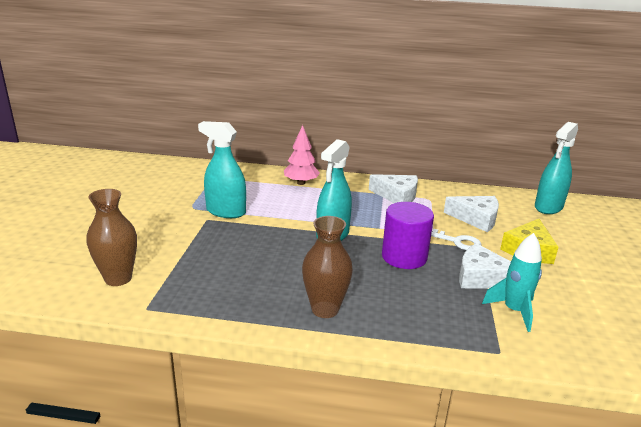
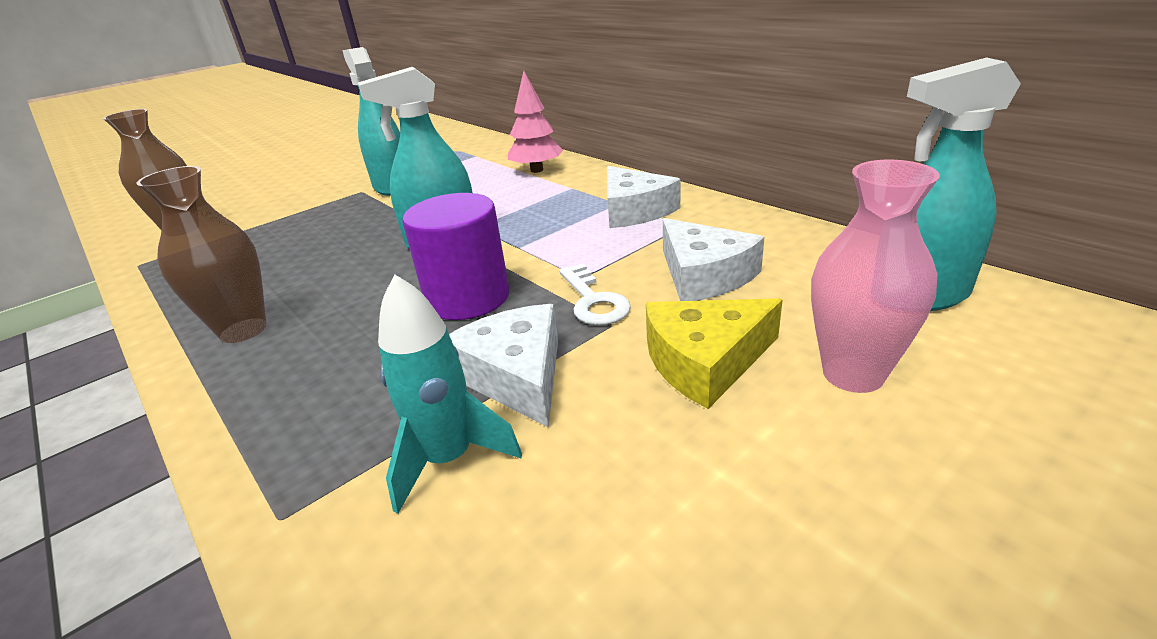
camera: 45 degrees right, 5 degrees up
none -> pink vase [811,160,940,393]

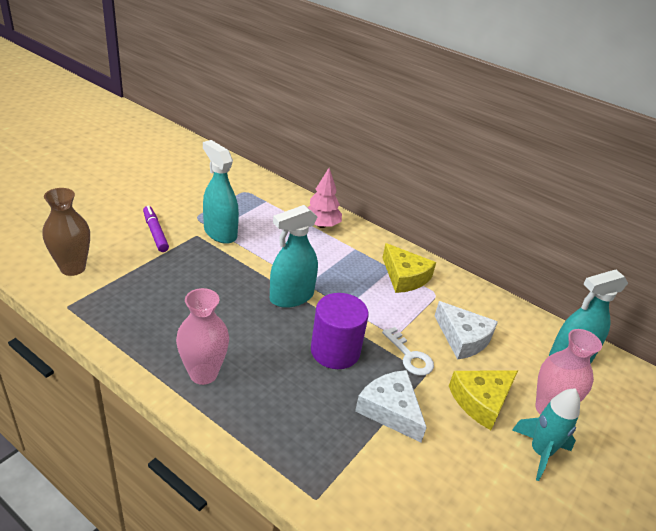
camera: 20 degrees left, 5 degrees up
brown vase [136,166,267,343] -> pink vase [176,288,229,385]
turquoise rocket [378,274,522,514] -> turquoise rocket moved to [512,388,580,481]
white cheese [607,166,680,228] -> yellow cheese [382,243,436,293]
none -> purple marker [143,205,169,252]

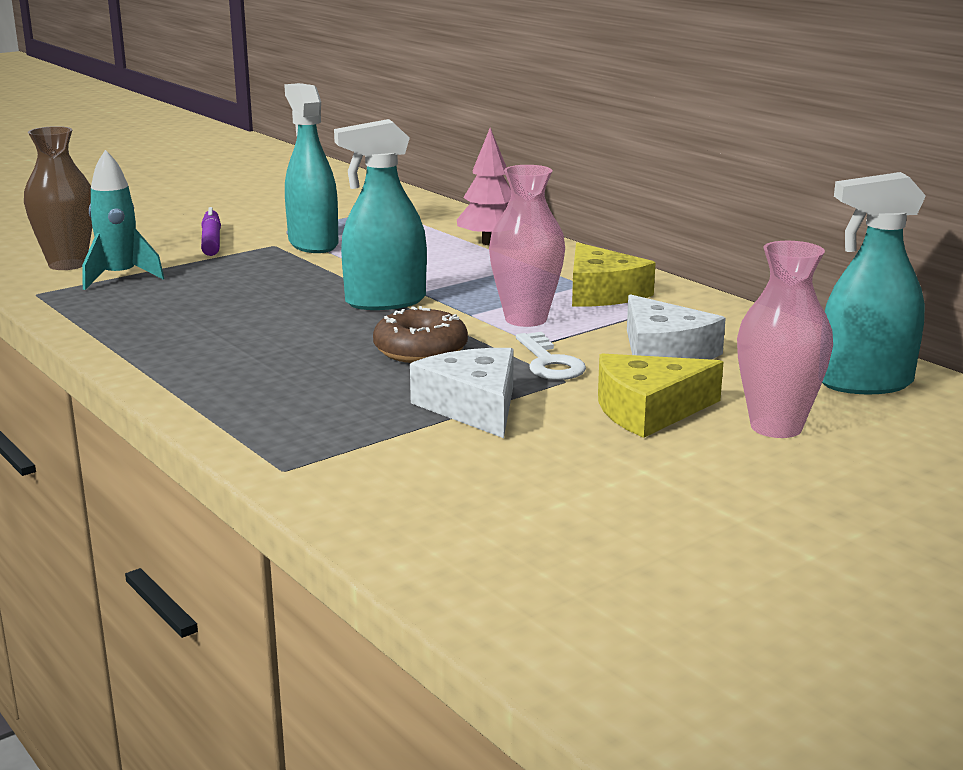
camera: 20 degrees right, 15 degrees down
pink vase [176,288,229,385] -> pink vase moved to [489,165,565,327]
purple cylinder [311,293,369,369] -> brown donut [373,306,468,363]
turquoise rocket [512,388,580,481] -> turquoise rocket moved to [82,150,164,290]

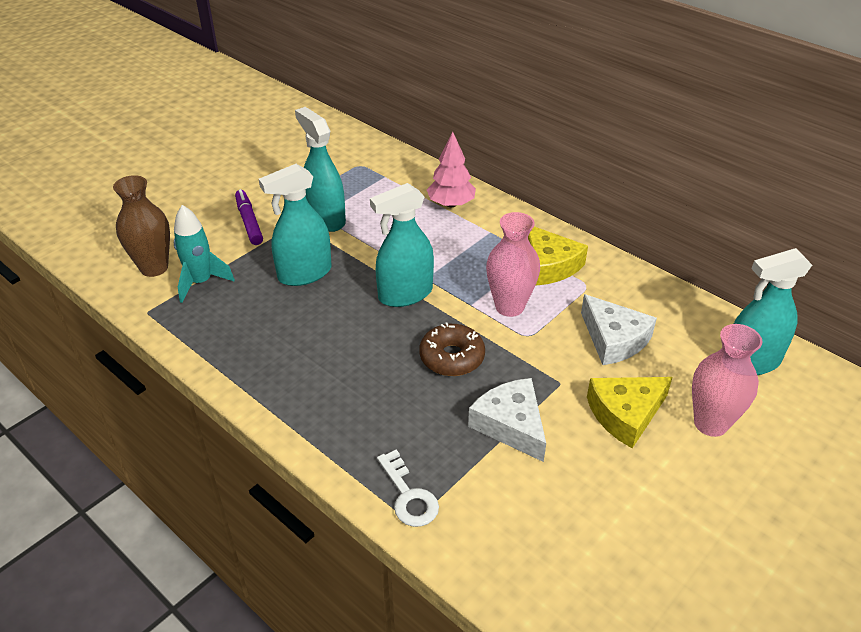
camera: 10 degrees left, 20 degrees up
white key [516,332,586,380] -> white key moved to [377,449,439,527]
none -> turquoise spray bottle [259,164,332,286]

